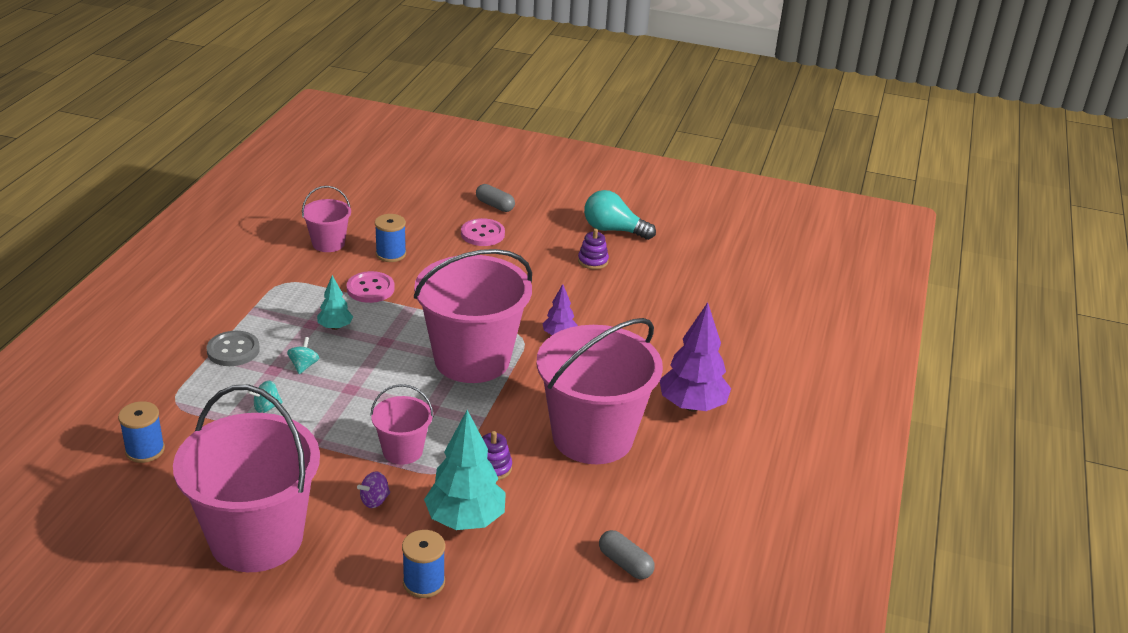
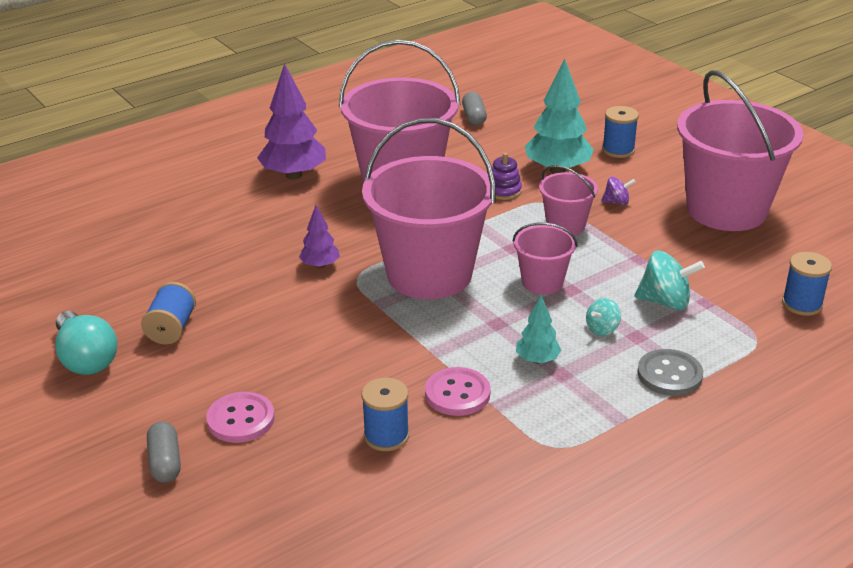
camera: 140 degrees left, 0 degrees up
turquoise spinning top [247,381,283,413] -> turquoise spinning top [635,251,705,310], size x1.75
pink bucket [302,186,351,252] -> pink bucket moved to [512,223,578,294]
purple stacking toy [578,229,609,269] -> blue spool [141,282,196,345]

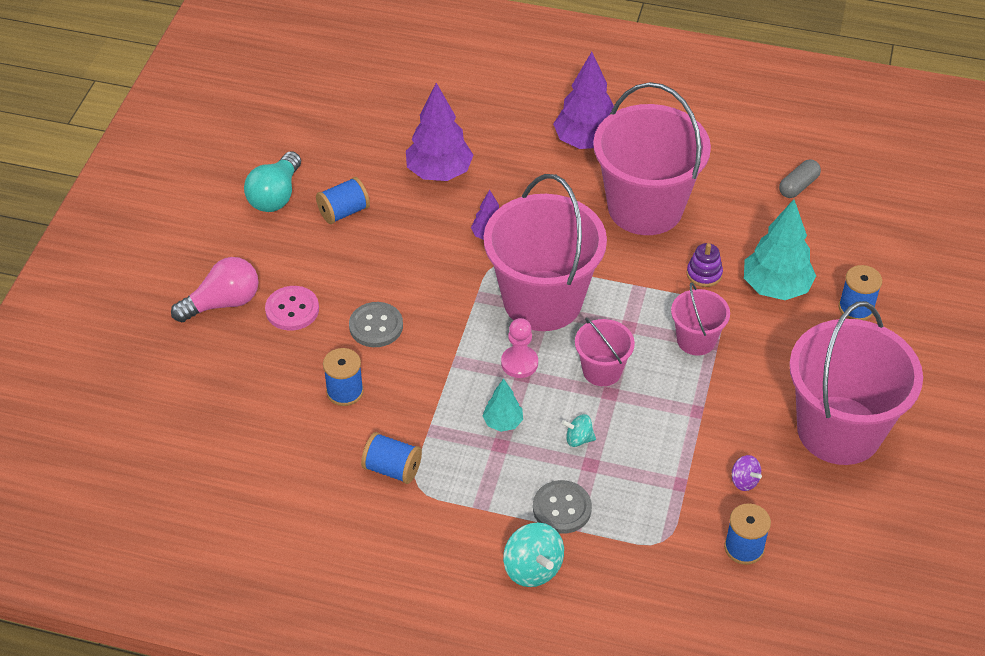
camera: 50 degrees right, 15 degrees up
grey capsule [147,421,181,483] -> pink light bulb [171,257,259,322]
pink button [425,367,491,416] -> none
purple spinning top [601,176,636,205] -> purple spinning top moved to [732,455,762,491]
turquoise spinning top [635,251,705,310] -> turquoise spinning top moved to [503,523,564,587]
none -> grey button [349,302,403,347]
none -> blue spool [361,432,422,484]
none -> purple tree [406,83,473,181]
none -> pink pawn [501,318,538,378]

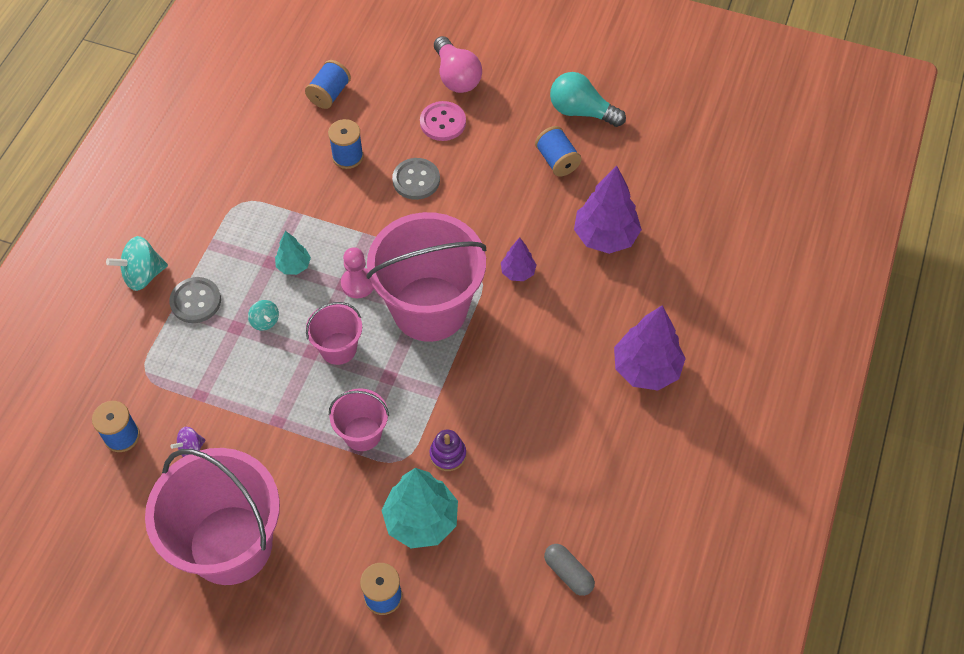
camera: 95 degrees right, 10 degrees up
blue spool [361,432,422,484] -> blue spool moved to [305,60,351,109]
turquoise spinning top [562,414,596,447] -> turquoise spinning top turned 135 degrees clockwise [248,300,279,331]
pink bucket [593,82,711,235] -> none

